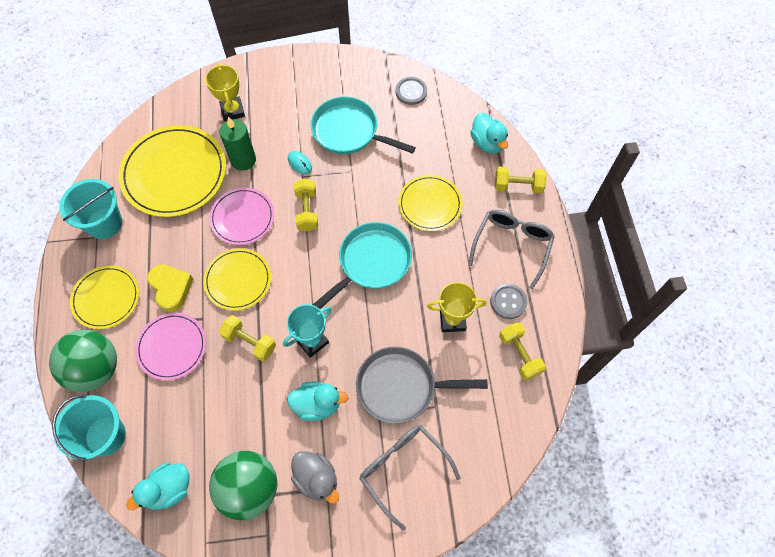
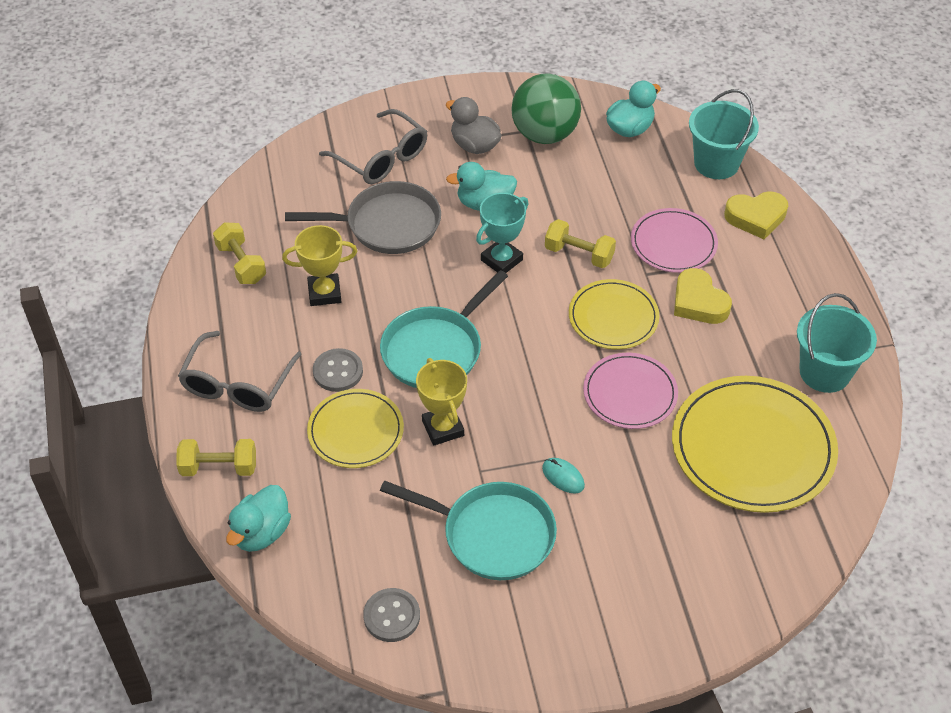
camera: 175 degrees right, 15 degrees down
green ball [49,330,117,392] -> yellow heart [724,191,788,239]
yellow plate [70,266,139,329] -> none
yellow trophy [205,64,245,121] -> yellow trophy moved to [416,358,467,446]
green candle [219,117,256,171] -> none
yellow dumbbell [294,179,318,232] -> none
turquoise duck [470,113,508,154] -> turquoise duck turned 120 degrees counterclockwise [226,485,291,552]
grey button [490,284,528,319] -> grey button moved to [313,348,363,392]

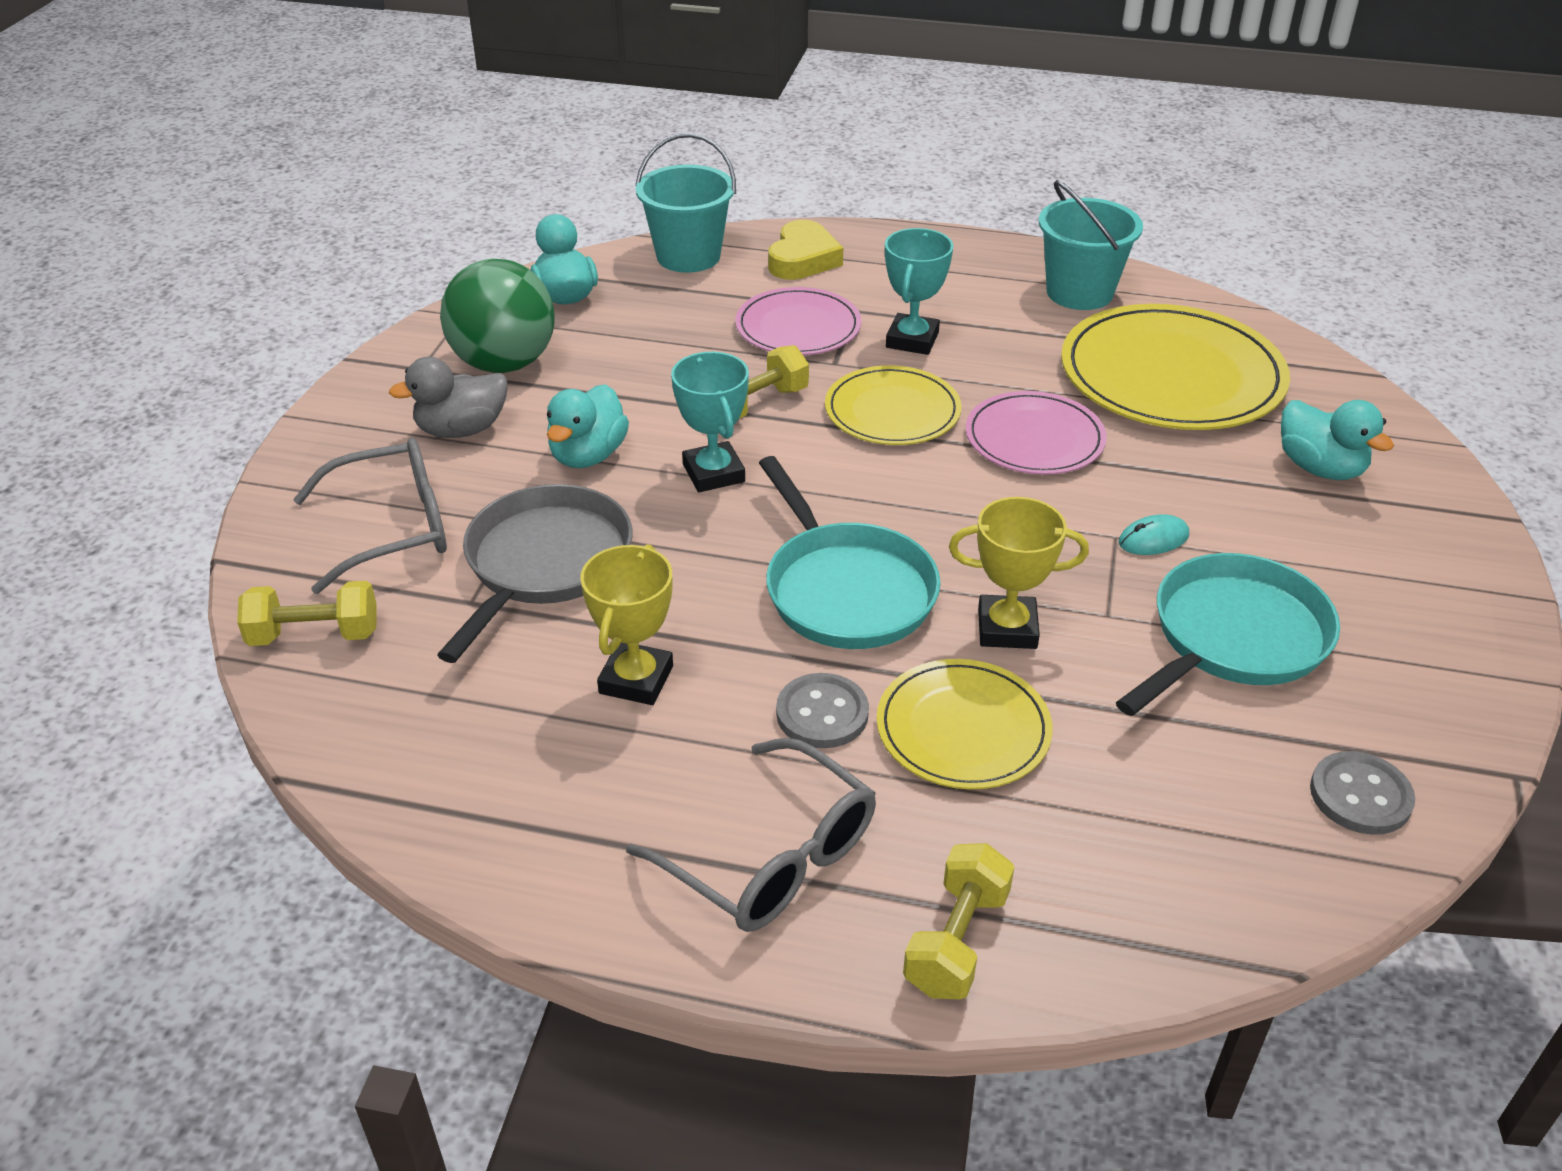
camera: 65 degrees left, 10 degrees down
yellow dumbbell [213,222,266,284] -> yellow dumbbell moved to [237,581,377,646]
turquoise duck [226,485,291,552] -> turquoise duck moved to [1281,400,1394,480]
yellow heart [674,268,732,324] -> turquoise trophy [885,228,953,355]

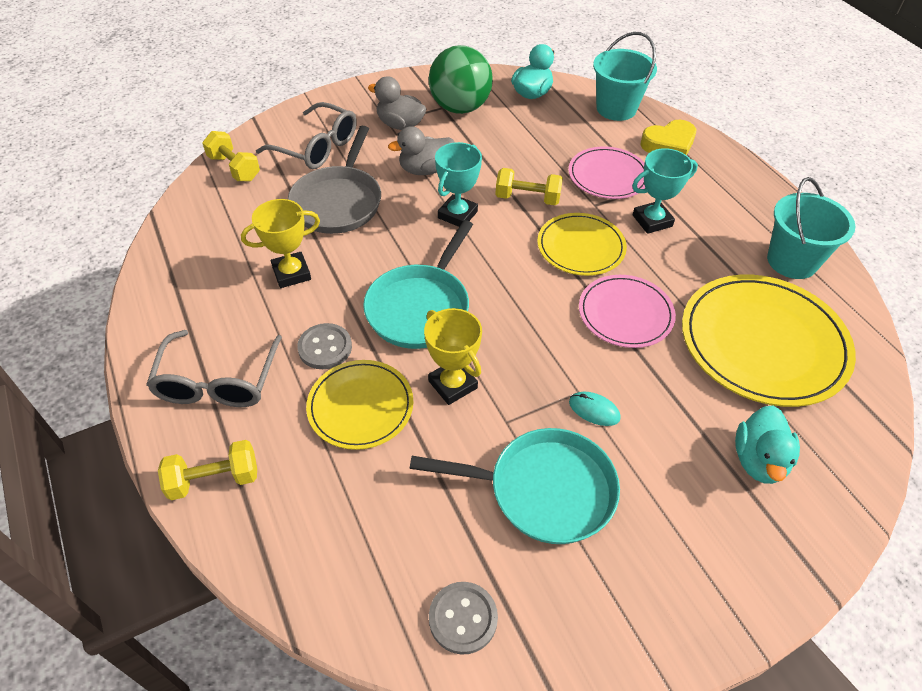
camera: 50 degrees right, 10 degrees up
grey pan [437,484,633,663] -> grey pan turned 120 degrees clockwise [288,126,381,234]
turquoise duck [547,384,629,468] -> grey duck [388,126,454,175]

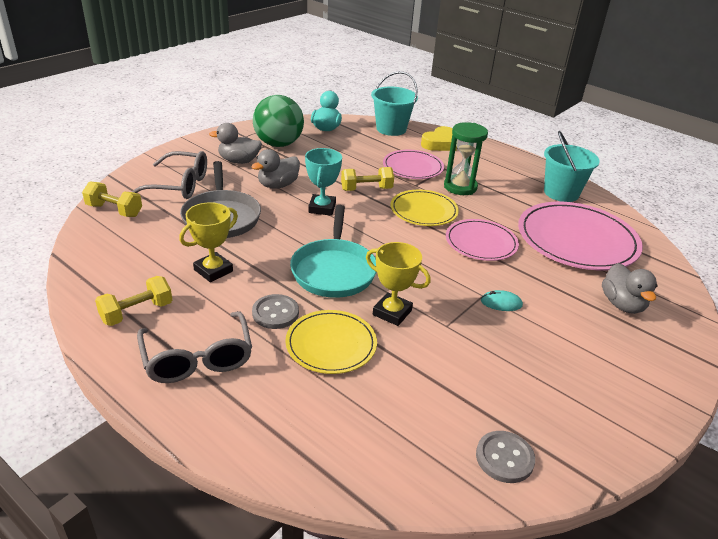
camera: 25 degrees left, 15 degrees down
yellow dumbbell [158,440,257,500] -> yellow dumbbell moved to [95,276,172,326]
turquoise pan [409,428,620,544] -> none
turquoise trophy [632,148,698,234] -> green hourglass [444,122,488,195]
yellow plate [682,275,856,407] -> pink plate [518,202,643,270]
turquoise duck [735,405,800,484] -> grey duck [602,263,657,314]

